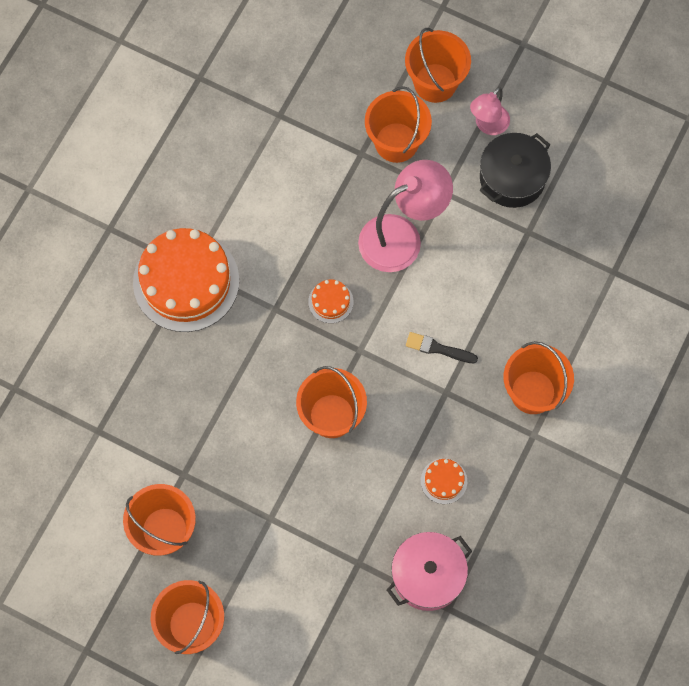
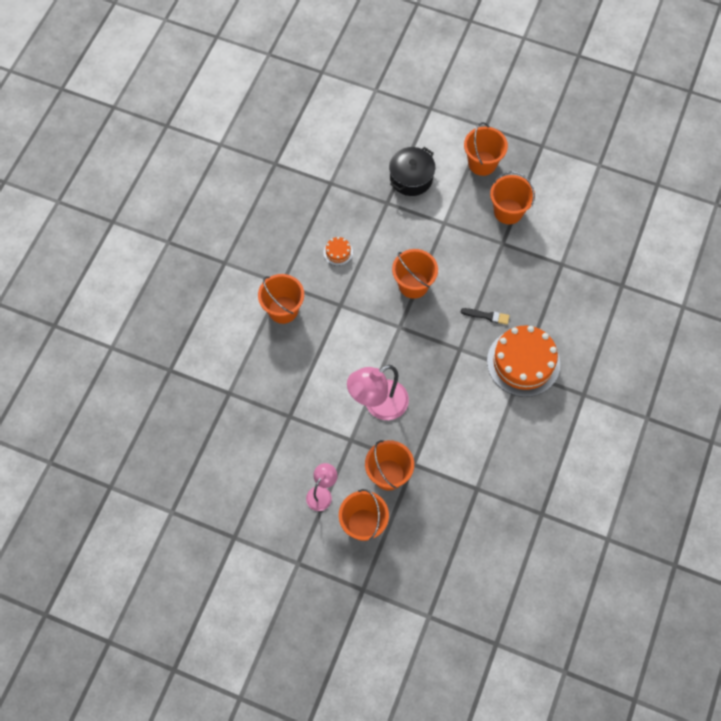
camera: 175 degrees right, 5 degrees down
orange cake [308,280,353,323] -> none
pink pot [387,532,472,611] -> none
black brush [406,332,478,363] -> black brush moved to [461,308,510,325]
black pot [480,133,551,208] -> black pot moved to [389,147,435,196]

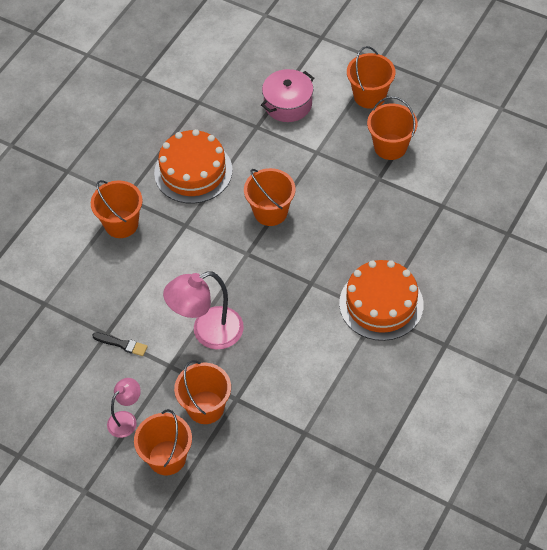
camera: 10 degrees right, 10 degrees down
orange cake [323,237,353,266] -> orange cake [154,129,233,203], size x2.36
black pot [389,147,435,196] -> pink pot [261,69,314,122]
black brush [461,308,510,325] -> black brush moved to [92,332,148,356]

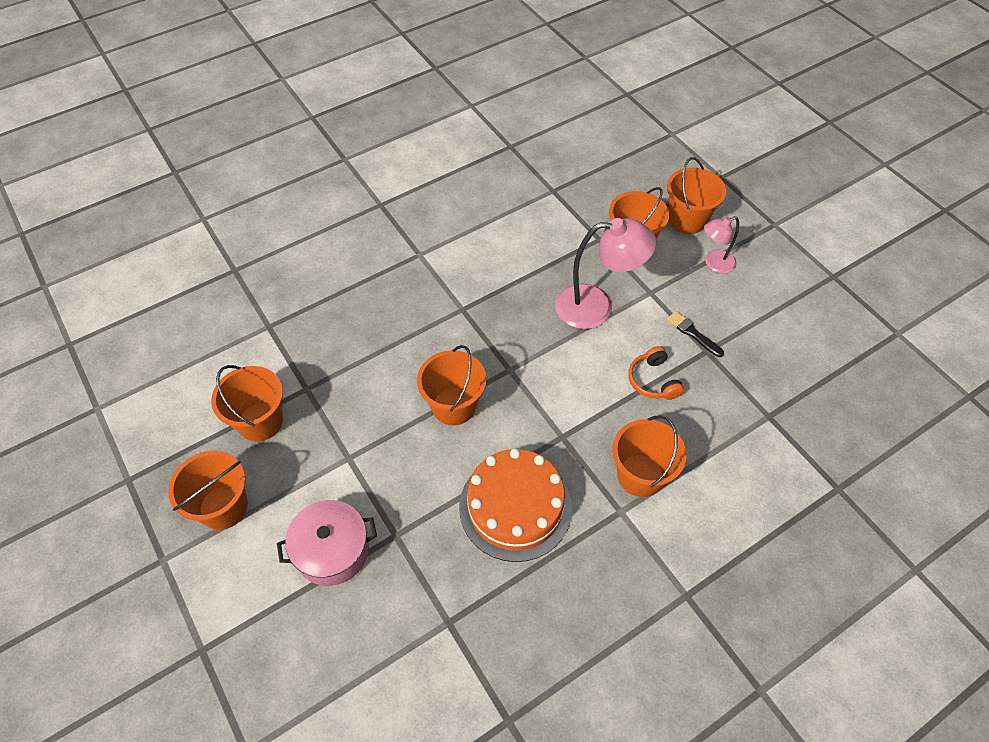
camera: 155 degrees left, 0 degrees up
orange cake [339,260,424,341] -> none
none -> orange headphones [628,346,684,400]

